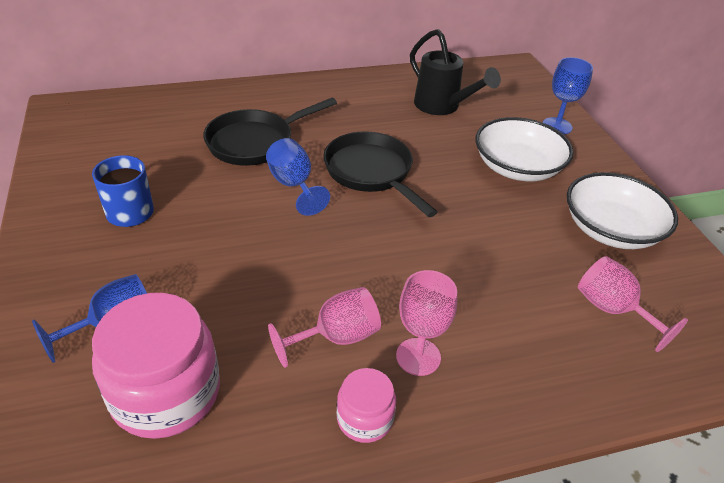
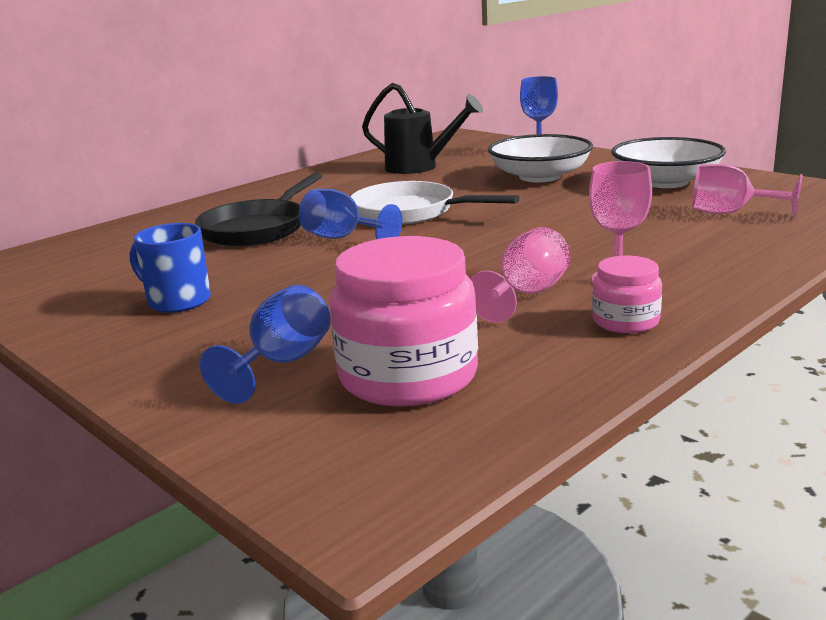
camera: 25 degrees left, 20 degrees down
black pan [323,131,437,217] -> white pan [350,181,520,225]

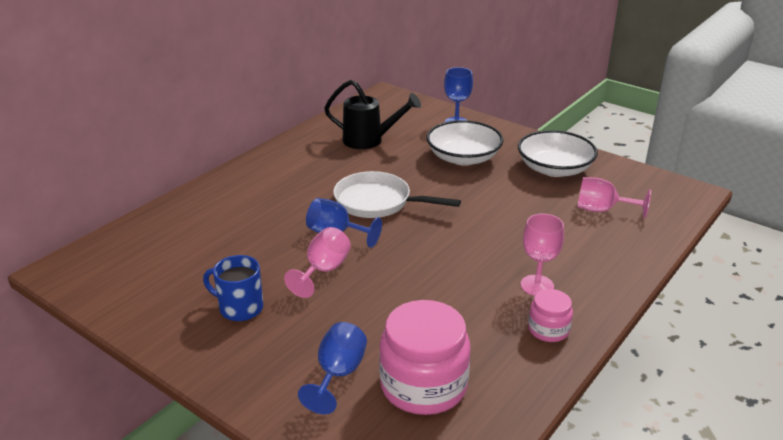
camera: 10 degrees left, 10 degrees up
black pan [195,173,322,247] -> none
pink goblet [470,227,570,323] -> pink goblet moved to [284,227,351,298]

